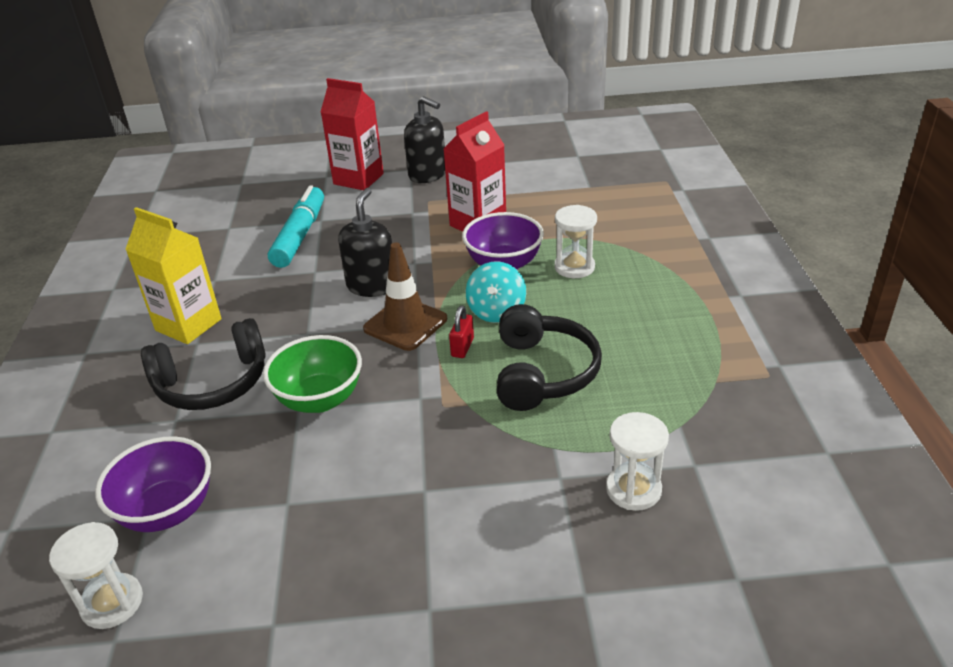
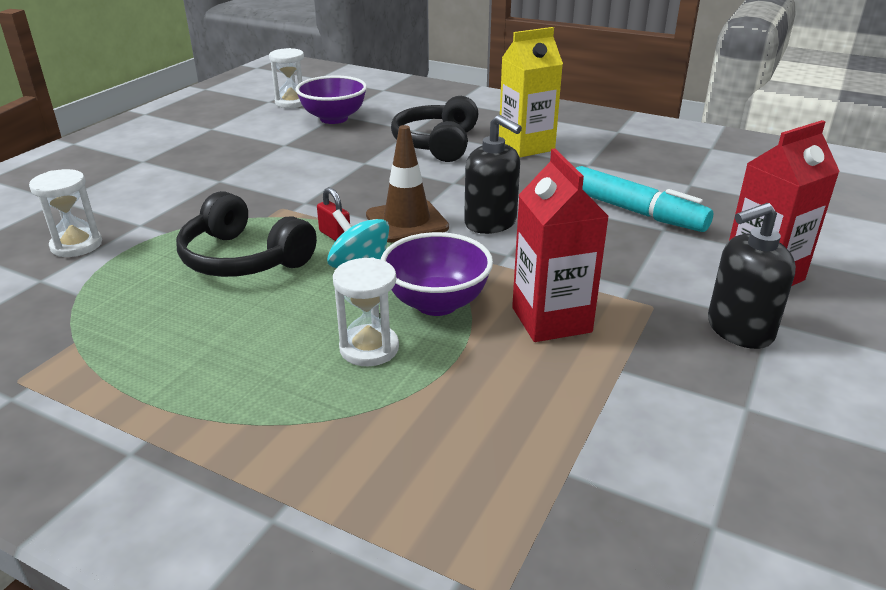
camera: 120 degrees right, 5 degrees down
green bowl [263,335,362,413] -> none

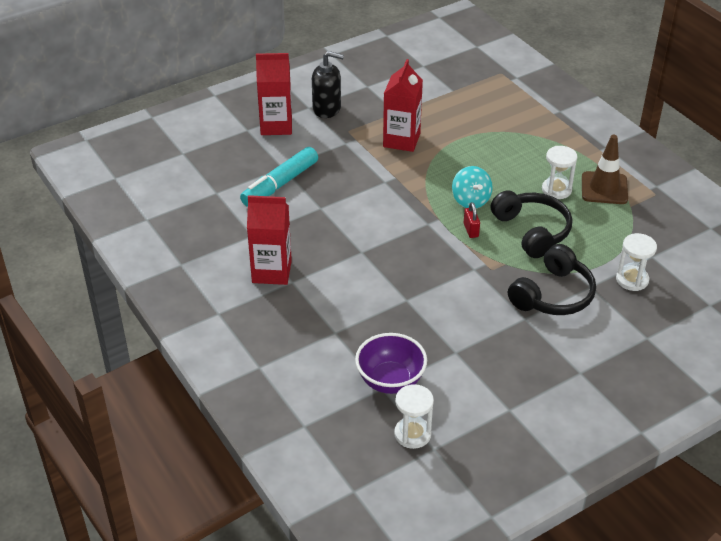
camera: 150 degrees left, 10 degrees up
white hourglass [333,258,399,366] -> white hourglass moved to [542,146,577,199]
brown traffic cone [366,125,449,243] -> brown traffic cone moved to [582,135,628,204]
purple bowl [381,232,493,316] -> none
black headphones [391,96,478,162] -> black headphones moved to [508,244,596,315]
black soap dispenser [464,115,522,234] -> none
yellow carton [499,27,563,157] -> red carton [247,195,292,285]
turquoise marker [576,166,713,232] -> turquoise marker turned 120 degrees counterclockwise [240,147,318,207]

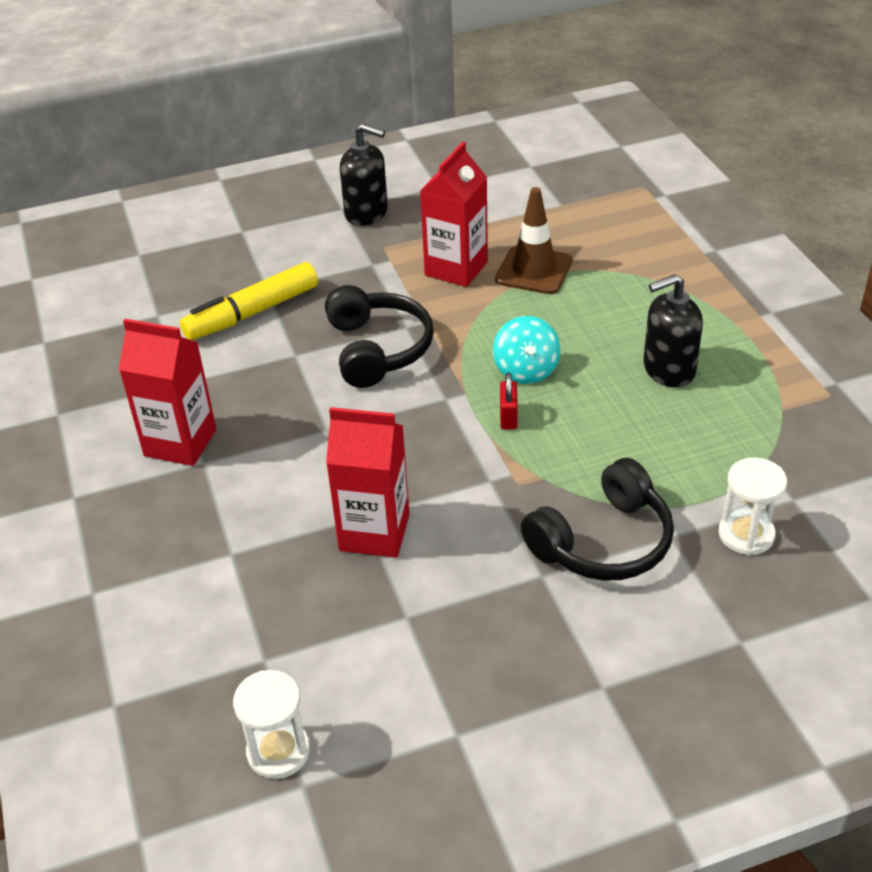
camera: 15 degrees right, 0 degrees up
turquoise marker [240,147,318,207] -> yellow marker [180,262,318,340]
red carton [256,53,292,135] -> red carton moved to [326,407,410,558]
purple bowl [355,333,427,394] -> none
black headphones [491,190,572,258] -> black headphones moved to [325,285,434,388]
white hourglass [542,146,577,199] -> black soap dispenser [644,274,703,387]
brown traffic cone [582,135,628,204] -> brown traffic cone moved to [495,187,573,294]

